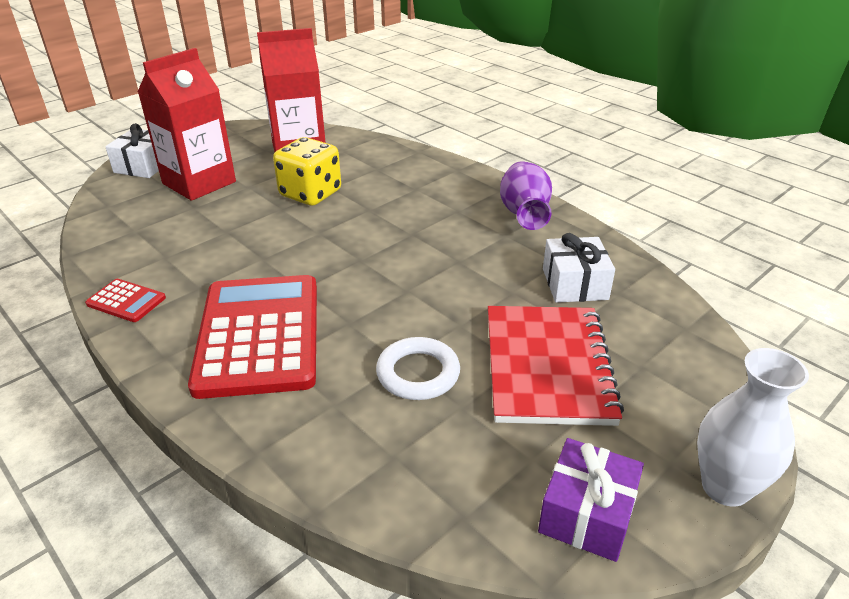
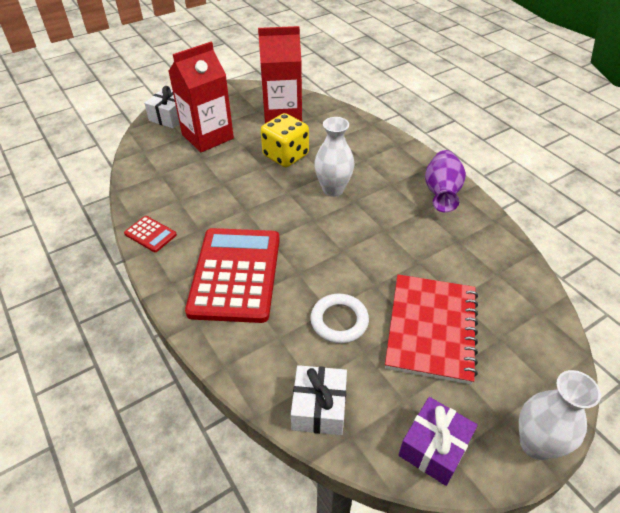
camera: 10 degrees right, 10 degrees up
white gift [543,233,615,303] -> white gift moved to [291,365,347,435]
none -> white vase [314,117,354,197]

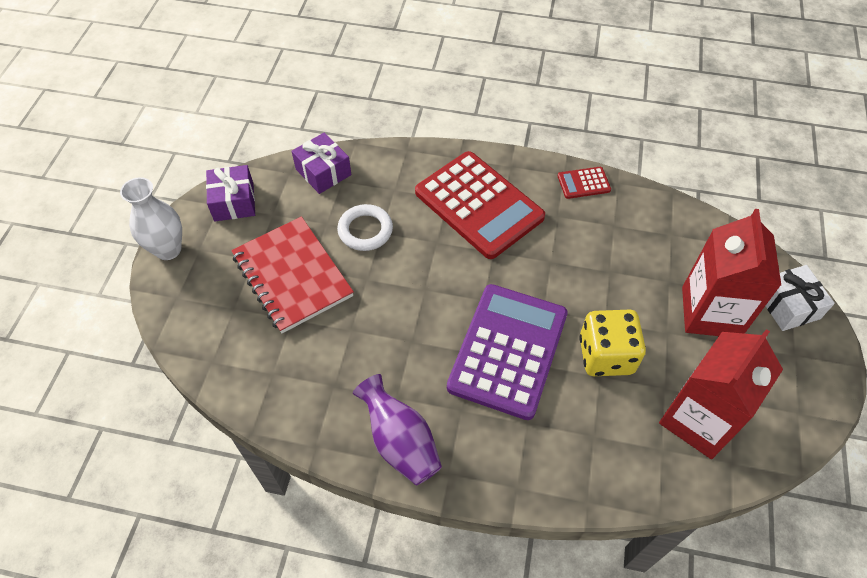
camera: 135 degrees right, 10 degrees up
white gift [291,365,347,435] -> purple gift [292,133,351,194]
white vase [314,117,354,197] -> purple calculator [447,284,568,420]

